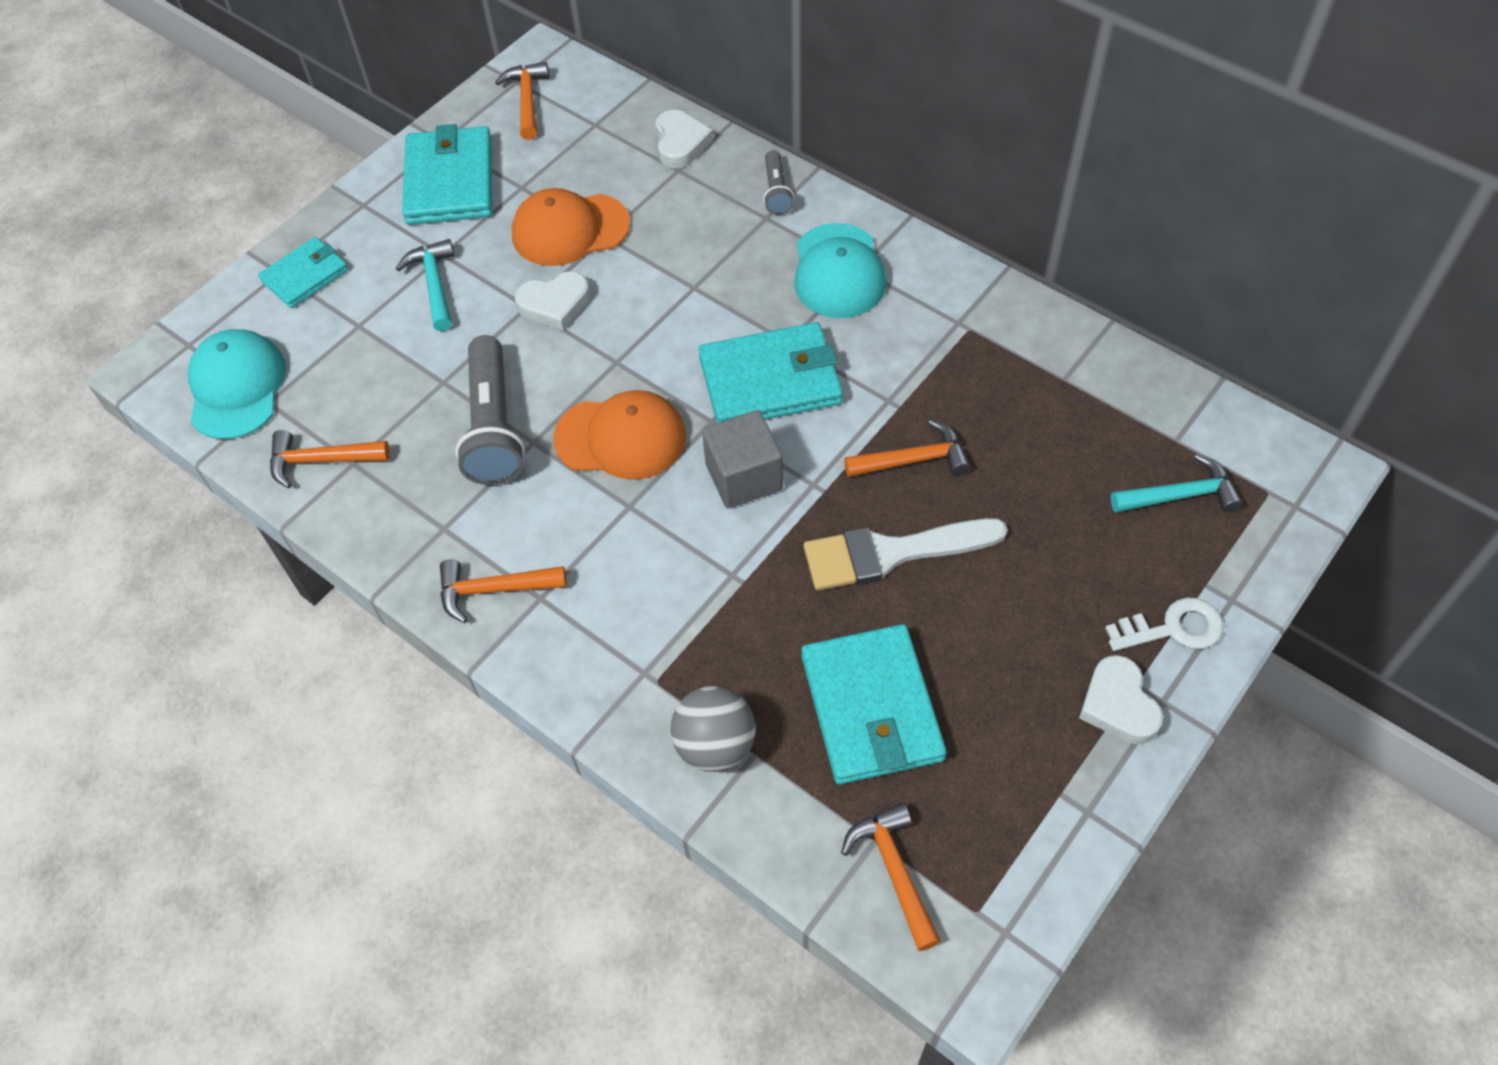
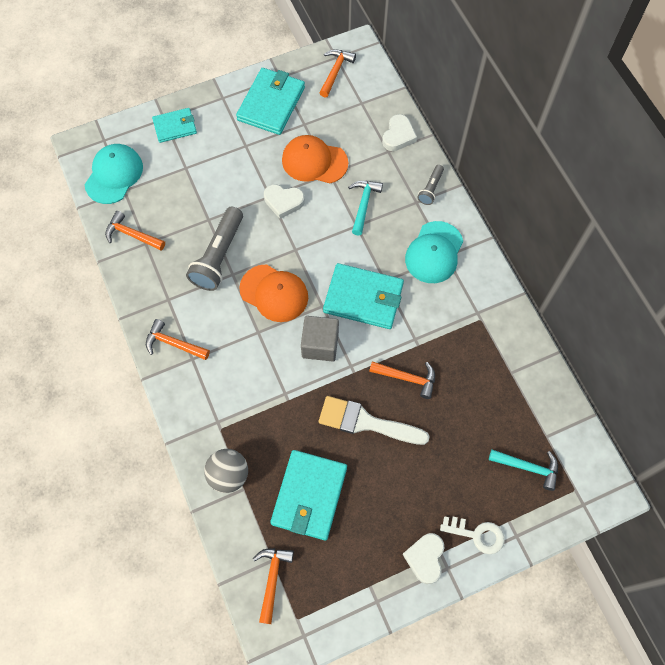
camera: 25 degrees right, 10 degrees up
turquoise hammer [396,239,454,331] -> turquoise hammer moved to [348,181,383,236]

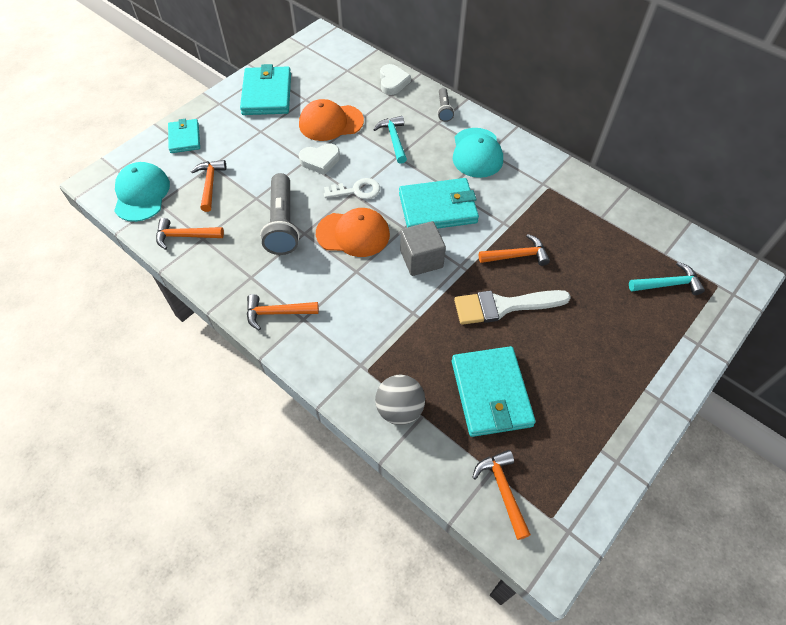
camera: 25 degrees left, 10 degrees down
turquoise wallet [152,108,197,143] -> turquoise wallet turned 60 degrees counterclockwise [168,119,200,153]
orange hammer [319,49,356,98] -> orange hammer moved to [191,160,227,212]
white heart [402,533,444,584] -> none
white key [440,516,505,554] -> white key moved to [324,178,380,199]

